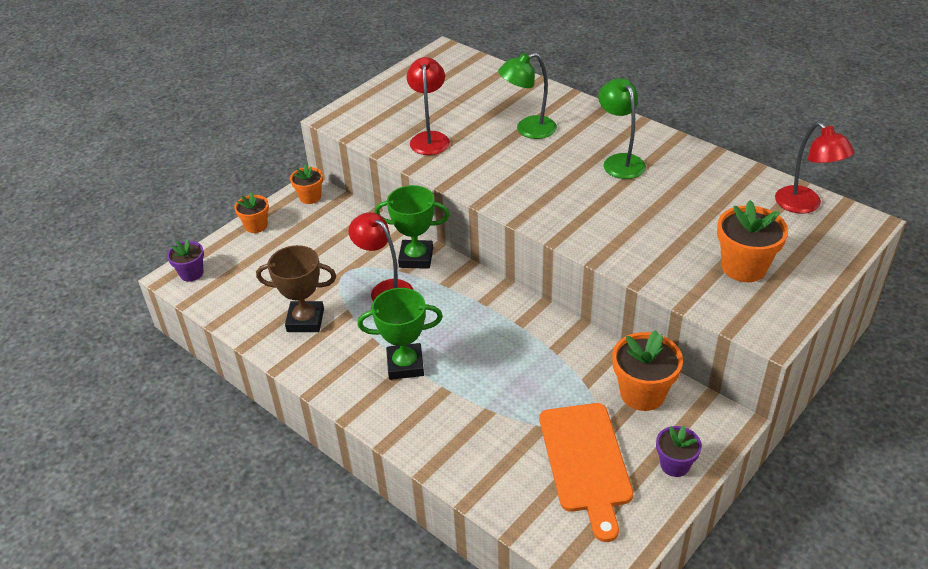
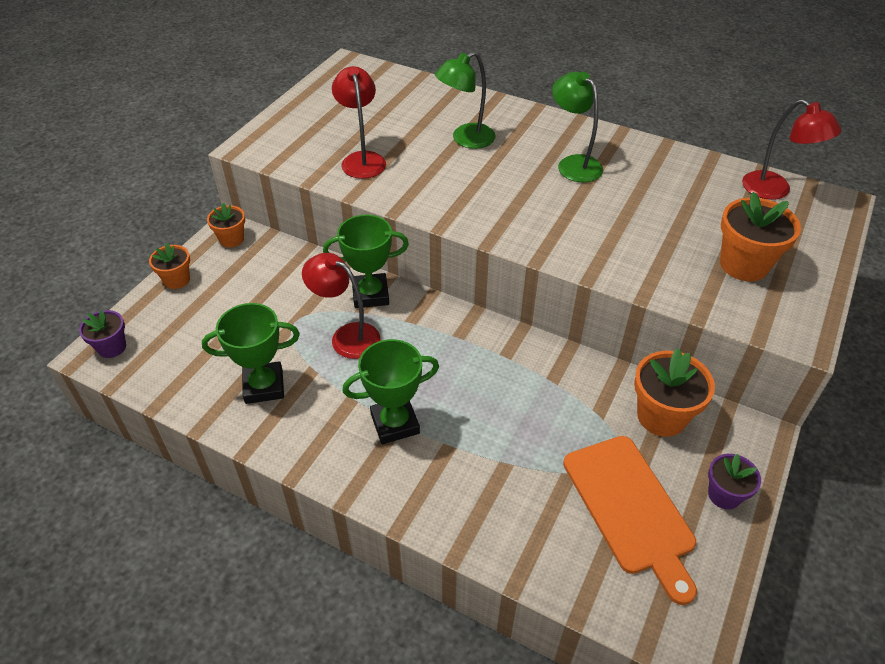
camera: 15 degrees left, 5 degrees up
brown trophy [256,245,336,332] -> green trophy [202,303,300,404]

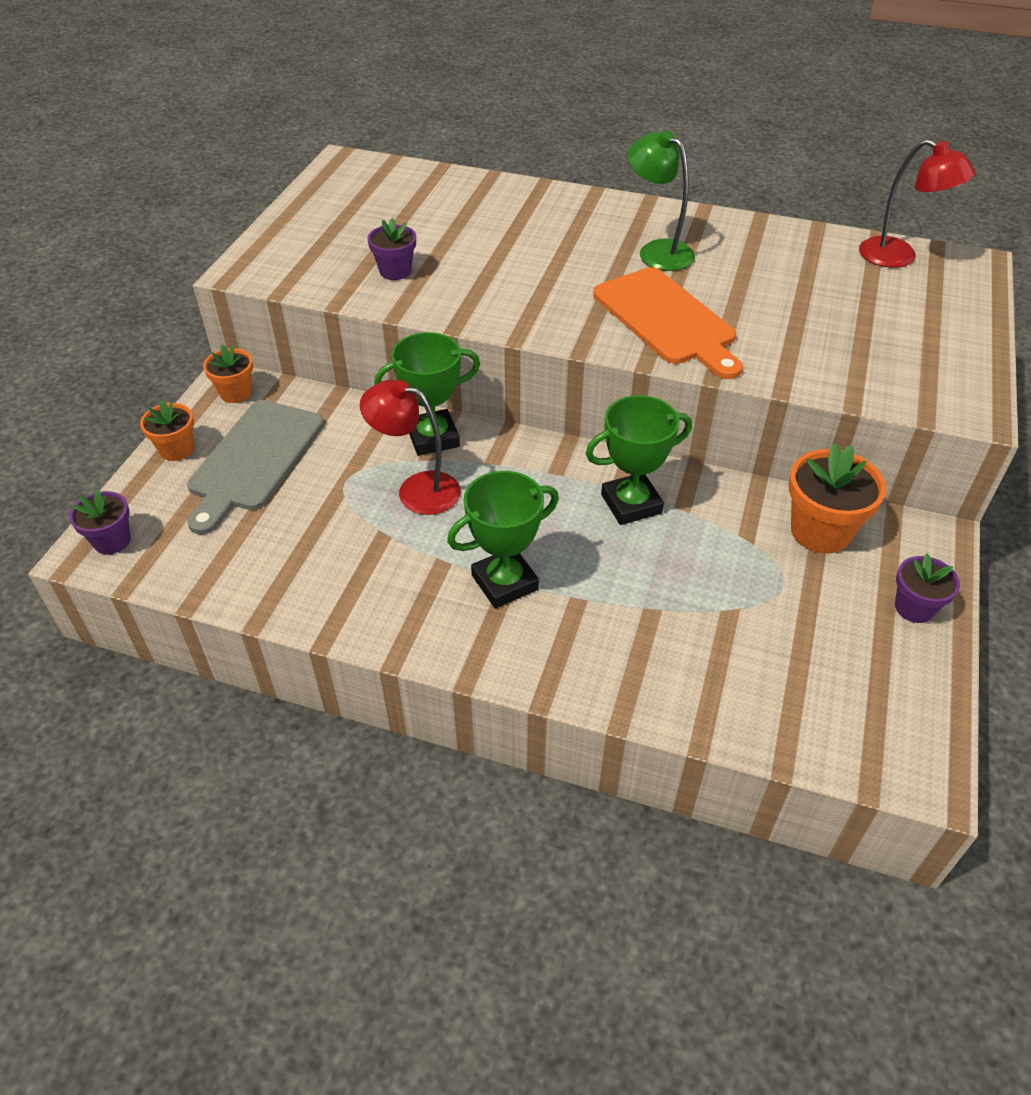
camera: 10 degrees left, 0 degrees up
green trophy [202,303,300,404] -> green trophy moved to [586,395,692,525]
red lamp [332,66,386,179] -> purple flower pot [367,218,416,280]
green lamp [435,51,496,149] -> none
orange cutting board [563,436,697,605] -> orange cutting board moved to [593,267,743,379]
orange flower pot [720,192,801,281] -> none
none -> grey cutting board [187,400,324,535]

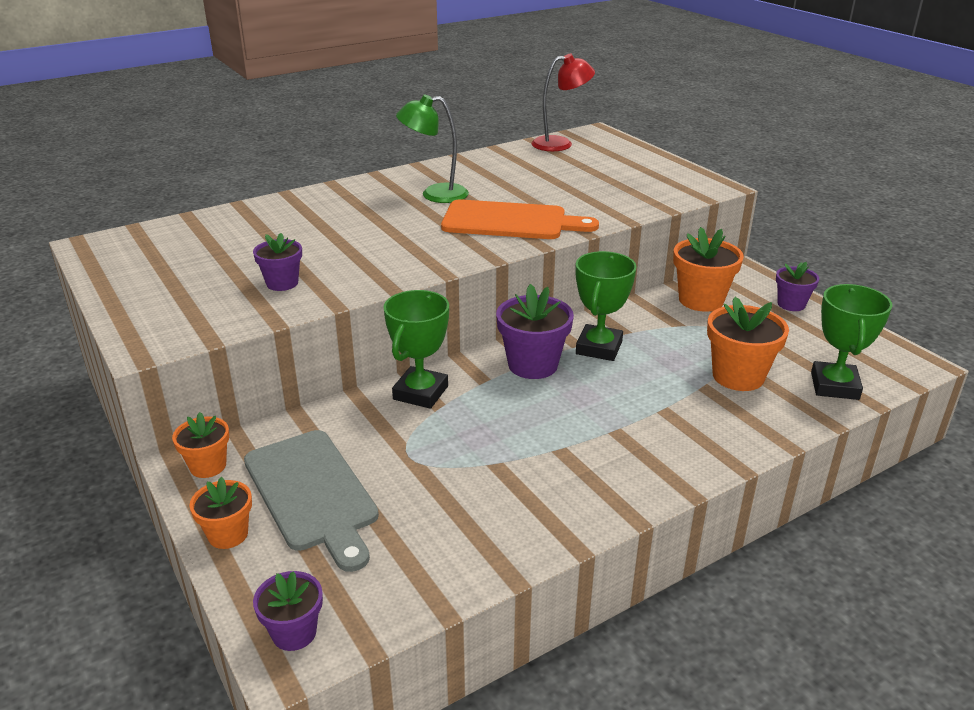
camera: 50 degrees left, 15 degrees down
red lamp [360,380,460,515] -> none
green trophy [447,471,559,608] -> green trophy moved to [811,284,892,400]
none -> purple flower pot [496,284,574,379]
none -> orange flower pot [707,297,789,391]

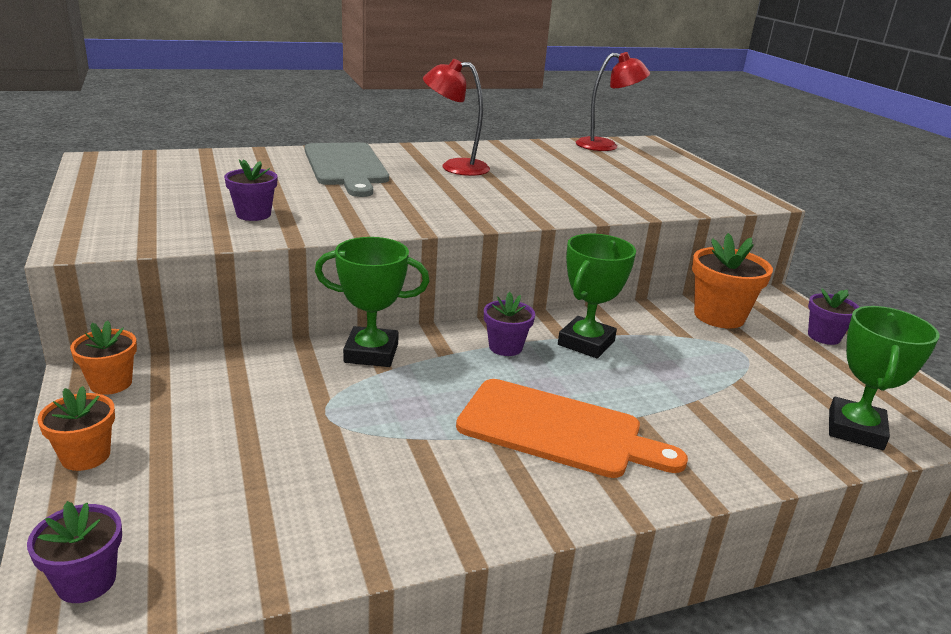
camera: 10 degrees right, 5 degrees down
grey cutting board [244,430,379,572] -> grey cutting board moved to [305,142,389,197]
green trophy [384,290,449,409] -> green trophy turned 60 degrees clockwise [315,237,429,367]
green lamp [396,94,469,203] -> red lamp [423,59,490,176]
orange cutting board [441,200,599,239] -> orange cutting board moved to [456,379,688,478]
purple flower pot [496,284,574,379] -> purple flower pot [484,292,535,356], size x0.61
orange flower pot [707,297,789,391] -> none

